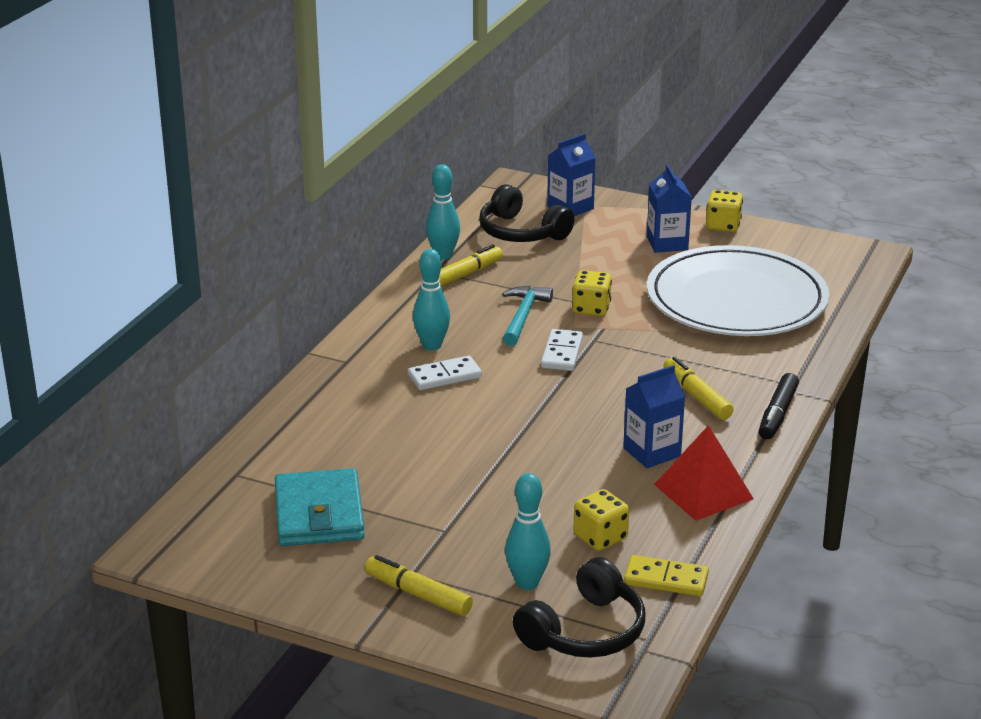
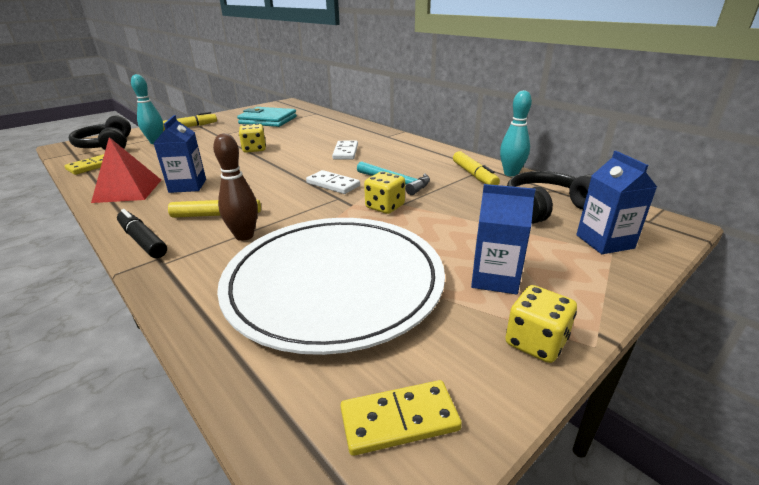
camera: 115 degrees right, 0 degrees up
turquoise bowling pin [413,249,450,350] -> none
yellow dice [573,489,629,551] -> yellow dice moved to [239,124,266,153]
none -> brown bowling pin [213,133,258,241]
none -> yellow domino [340,380,462,456]

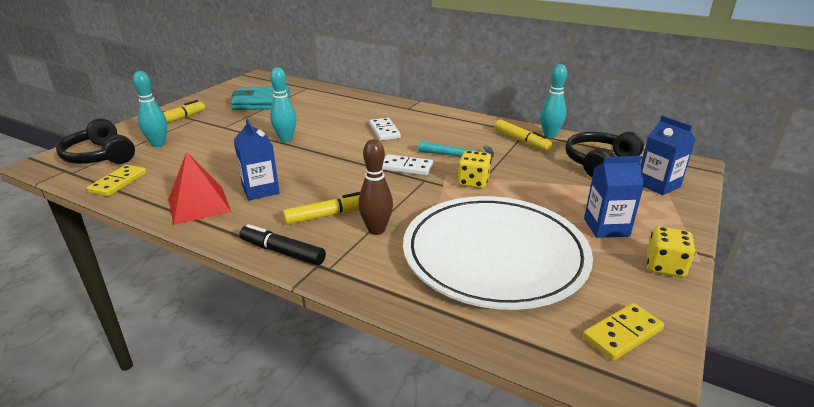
camera: 20 degrees left, 0 degrees up
yellow dice [239,124,266,153] -> turquoise bowling pin [270,67,297,142]

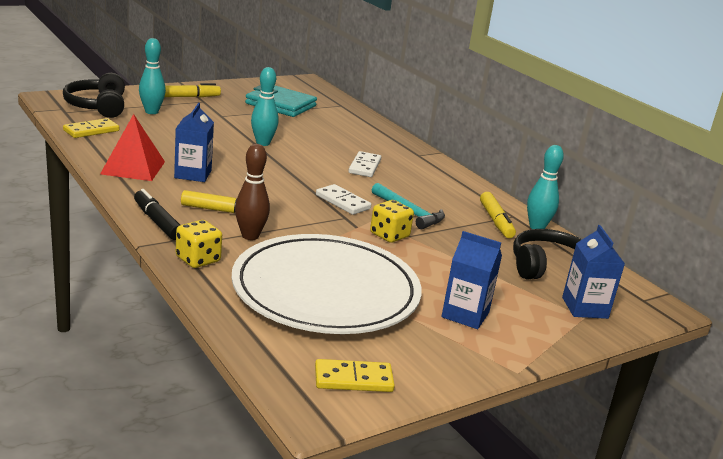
camera: 25 degrees right, 5 degrees down
yellow dice [647,226,695,277] -> yellow dice moved to [176,220,222,268]

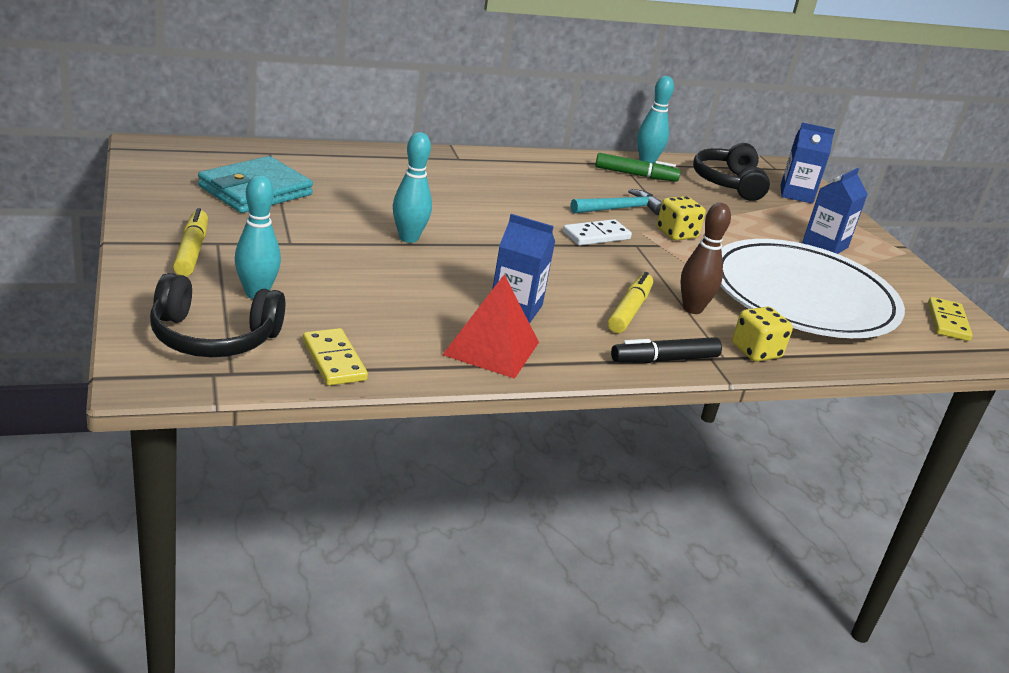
camera: 75 degrees left, 5 degrees up
white domino [349,151,381,177] -> none
yellow marker [480,192,516,238] -> green marker [595,153,681,182]

